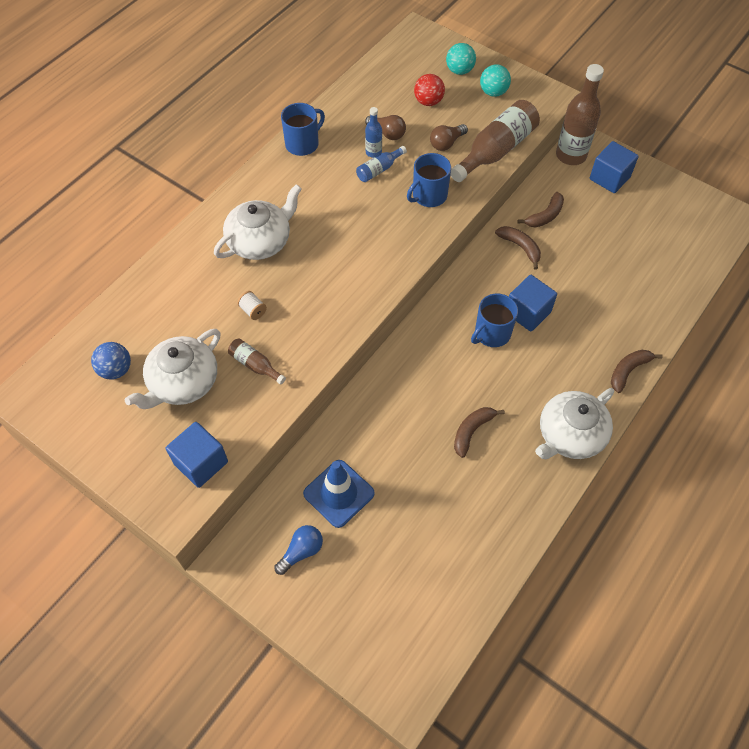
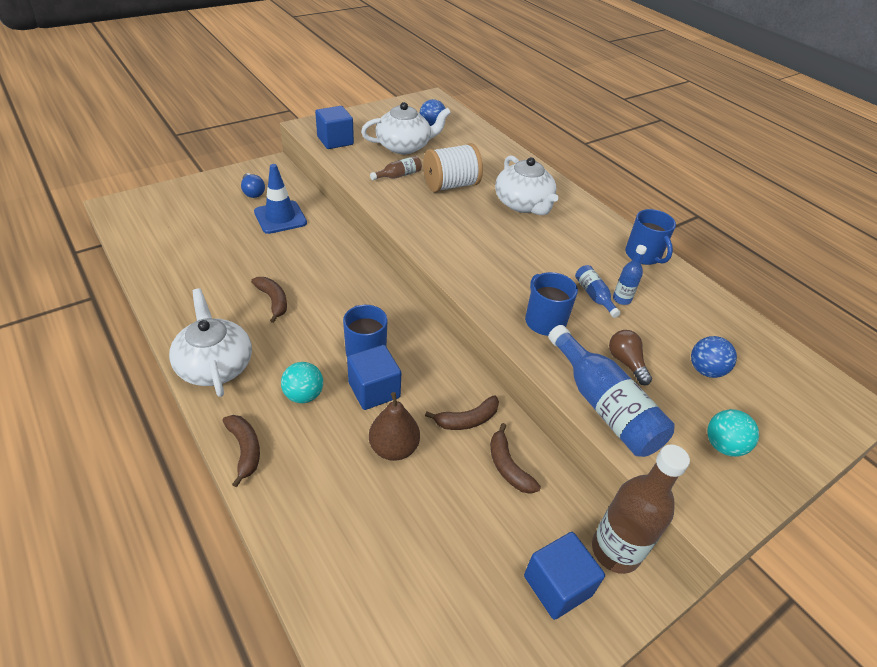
camera: 105 degrees right, 15 degrees down
white teapot [125,329,221,409] -> white teapot turned 105 degrees clockwise [361,102,451,154]
white spool [237,291,267,320] -> white spool [423,143,483,192], size x2.40
brown light bulb [365,115,406,140] -> none
red ball [414,74,445,106] -> blue ball [691,336,737,378]
turquoise ball [446,43,476,75] -> turquoise ball moved to [281,362,323,403]
brown bottle [451,100,540,182] -> blue bottle [548,325,675,457]
none -> brown pear [369,392,420,461]

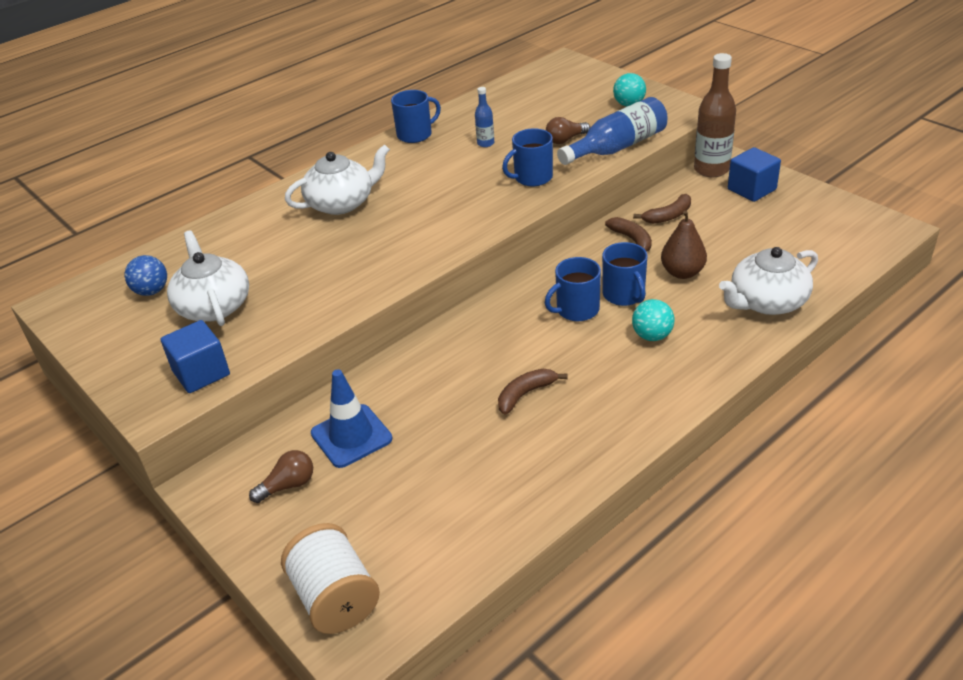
camera: 90 degrees left, 5 degrees down
white teapot [169,288,252,397] -> white teapot moved to [719,247,818,315]
brown banana [222,415,260,487] -> none
blue light bulb [241,173,265,198] -> brown light bulb [249,450,313,503]
blue cube [347,345,401,410] -> blue mug [602,242,647,306]
brown bottle [370,156,422,180] -> none
white spool [423,143,483,192] -> white spool moved to [281,523,380,634]
blue bottle [575,265,621,318] -> none
blue ball [691,336,737,378] -> none

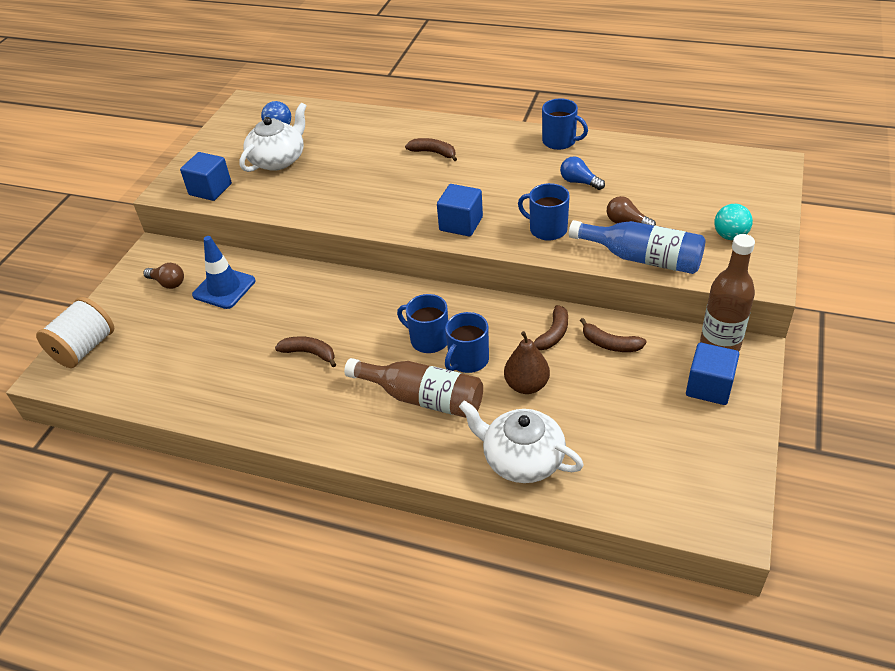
camera: 60 degrees right, 5 degrees up
white teapot [285,144,390,215] -> brown banana [405,138,457,161]
blue bottle [475,87,494,147] -> blue light bulb [560,156,605,190]
turquoise ball [632,299,674,341] -> brown bottle [344,358,483,418]
none -> blue cube [437,184,483,237]

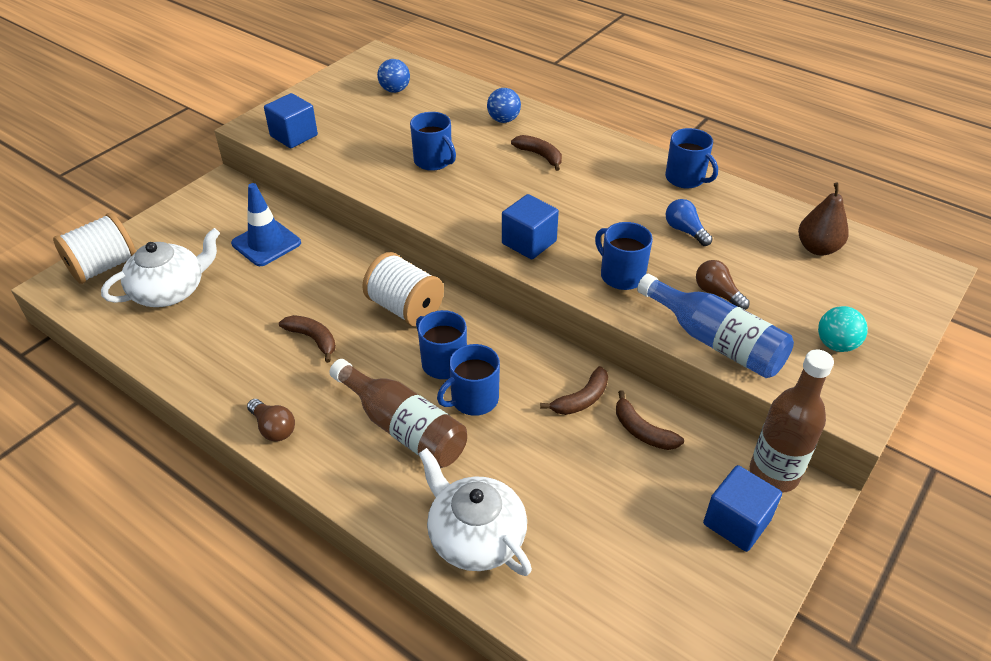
camera: 15 degrees right, 0 degrees up
brown light bulb [143,263,184,289] -> brown light bulb moved to [247,399,295,442]
white teapot [240,103,306,172] -> white teapot moved to [101,228,220,307]
brown pear [504,331,550,394] -> brown pear moved to [798,183,849,255]
none -> white spool [362,252,444,327]
none -> blue mug [410,112,456,171]
none -> blue ball [487,88,521,123]

